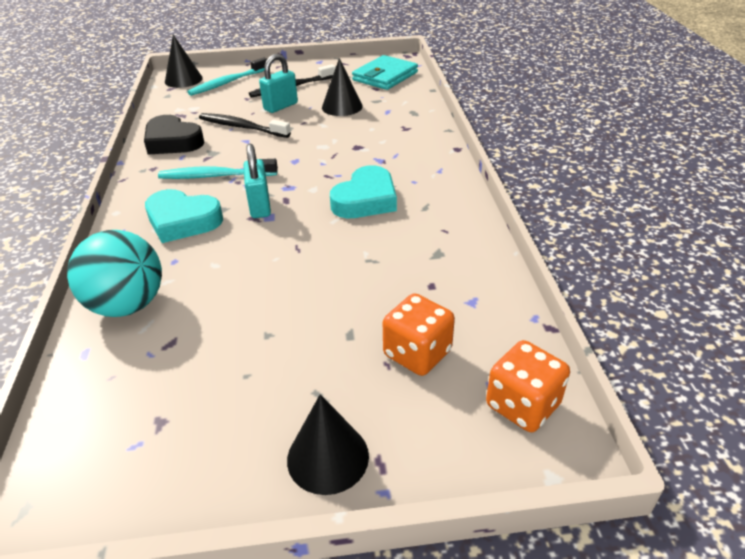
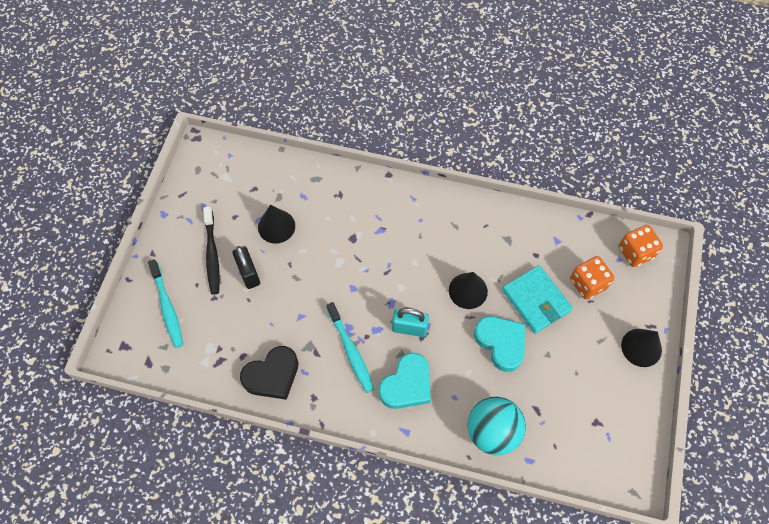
camera: 70 degrees left, 25 degrees up
turquoise toothbrush [158,159,278,179] -> turquoise toothbrush turned 45 degrees counterclockwise [327,302,374,393]
black cone [165,35,203,88] -> black cone moved to [449,272,488,309]
black toothbrush [199,113,291,138] -> none
turquoise padlock [259,54,298,113] -> black padlock [233,246,260,289]
turquoise heart [330,165,397,218] -> turquoise heart moved to [474,316,525,372]
turquoise wallet [352,55,418,90] -> turquoise wallet moved to [502,265,573,334]

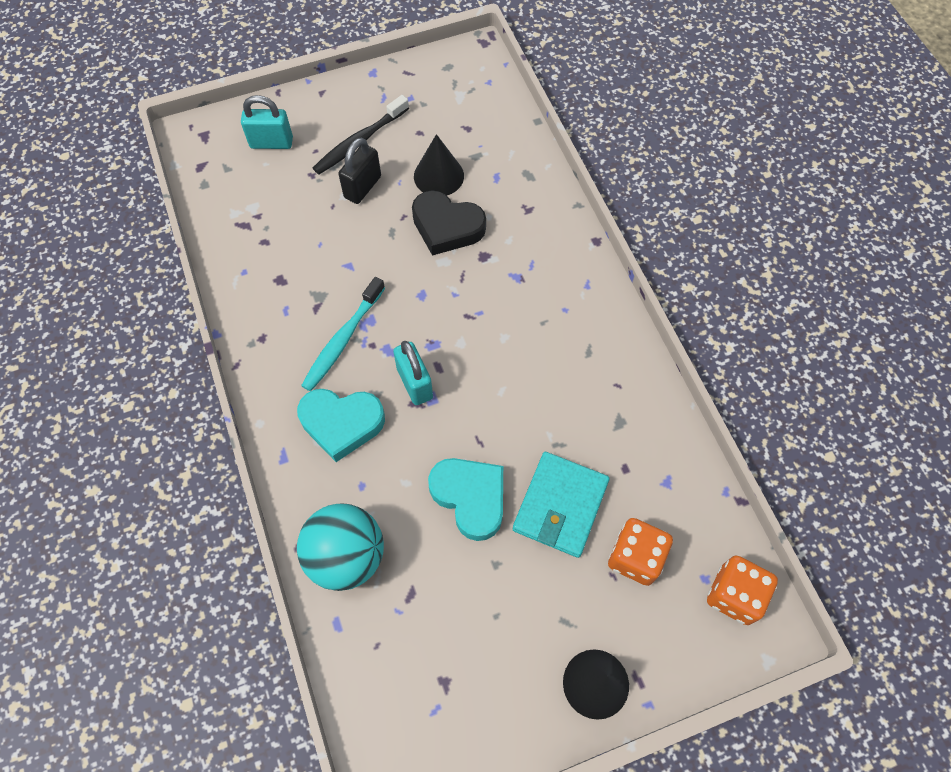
camera: 55 degrees right, 0 degrees up
turquoise toothbrush [148,259,183,348] -> turquoise padlock [241,95,293,149]
black heart [240,346,299,400] -> black heart moved to [412,190,486,256]
black cone [449,272,488,309] -> none
turquoise heart [474,316,525,372] -> turquoise heart turned 60 degrees counterclockwise [428,458,503,541]

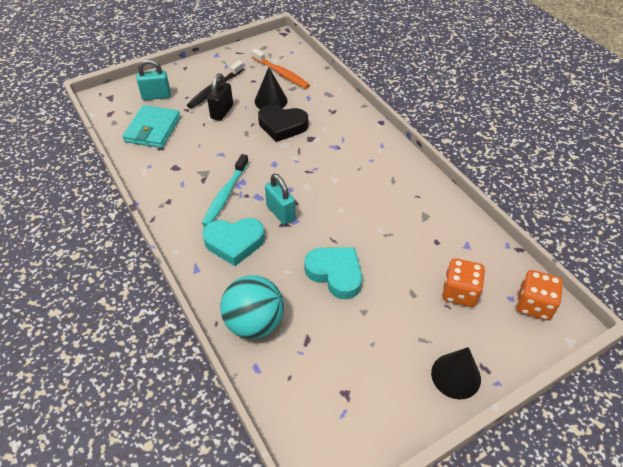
camera: 10 degrees left, 15 degrees down
turquoise wallet [513,452,610,558] -> turquoise wallet moved to [122,105,181,148]
none -> orange toothbrush [251,48,310,89]

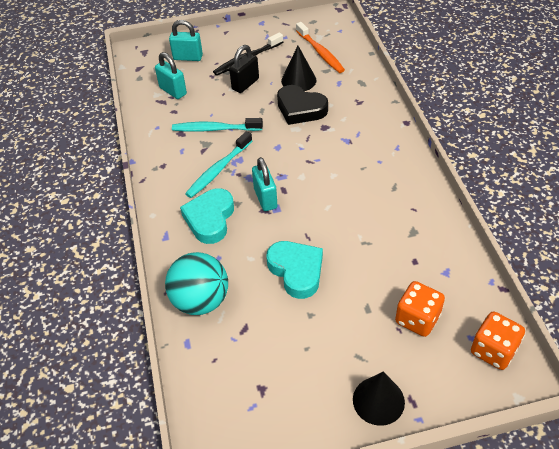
camera: 20 degrees right, 0 degrees up
turquoise wallet [122,105,181,148] -> turquoise padlock [155,52,187,99]
turquoise heart [202,218,265,266] -> turquoise heart turned 90 degrees clockwise [180,188,234,244]
none -> turquoise toothbrush [172,118,263,132]

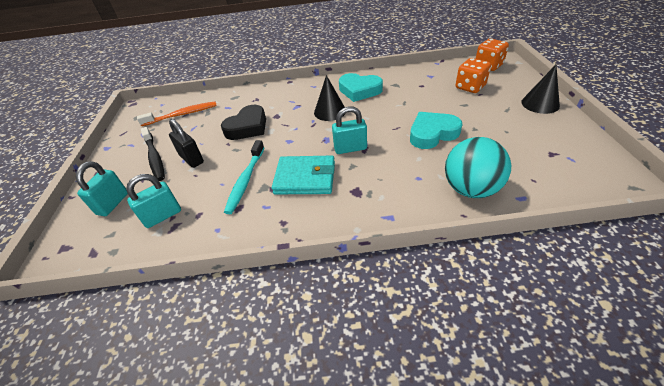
camera: 80 degrees left, 5 degrees down
turquoise heart [180,188,234,244] -> turquoise heart moved to [339,73,383,102]
turquoise toothbrush [185,131,252,198] -> turquoise wallet [272,155,335,194]
black cone [281,46,317,91] -> black cone moved to [314,75,345,121]

